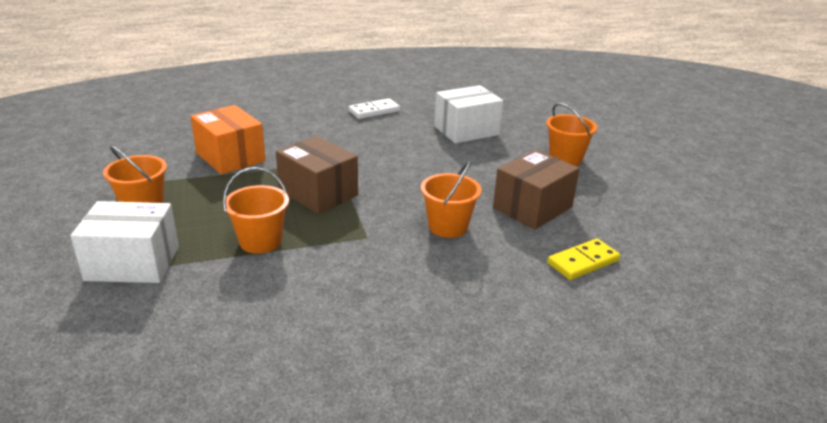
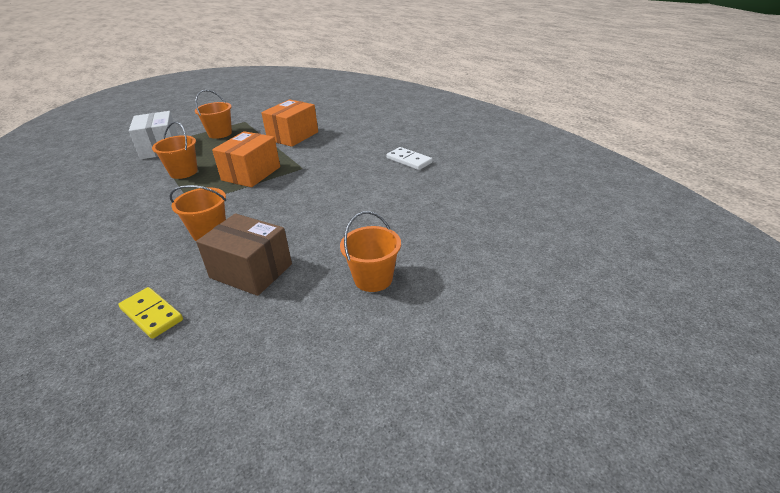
camera: 75 degrees right, 5 degrees up
brown box [276,136,358,214] -> orange box [212,131,280,187]
white box [434,85,503,143] -> none

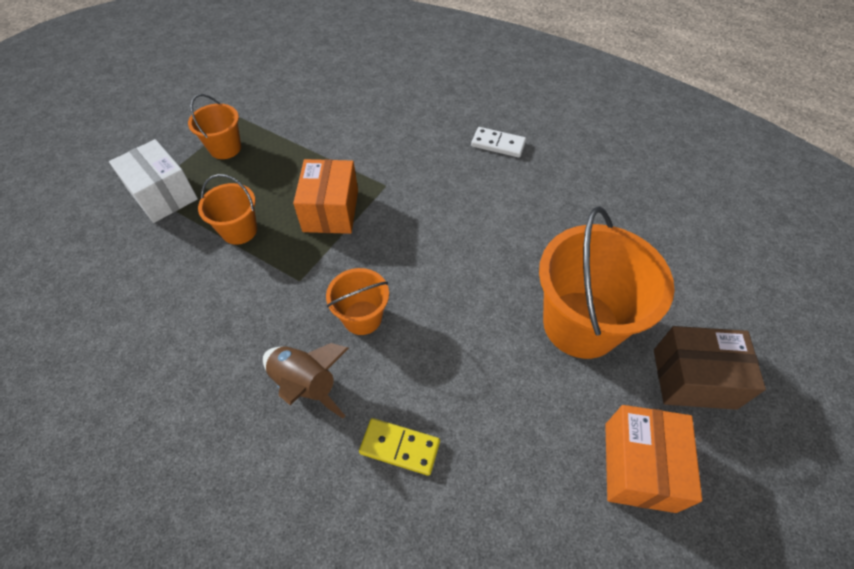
camera: 25 degrees left, 20 degrees up
brown box [196,213,292,296] -> brown box moved to [654,326,766,410]
orange box [261,99,318,147] -> orange box moved to [605,405,702,513]
orange bucket [340,211,401,292] -> orange bucket [539,206,675,359], size x1.93
none -> brown rocket [263,343,349,418]

